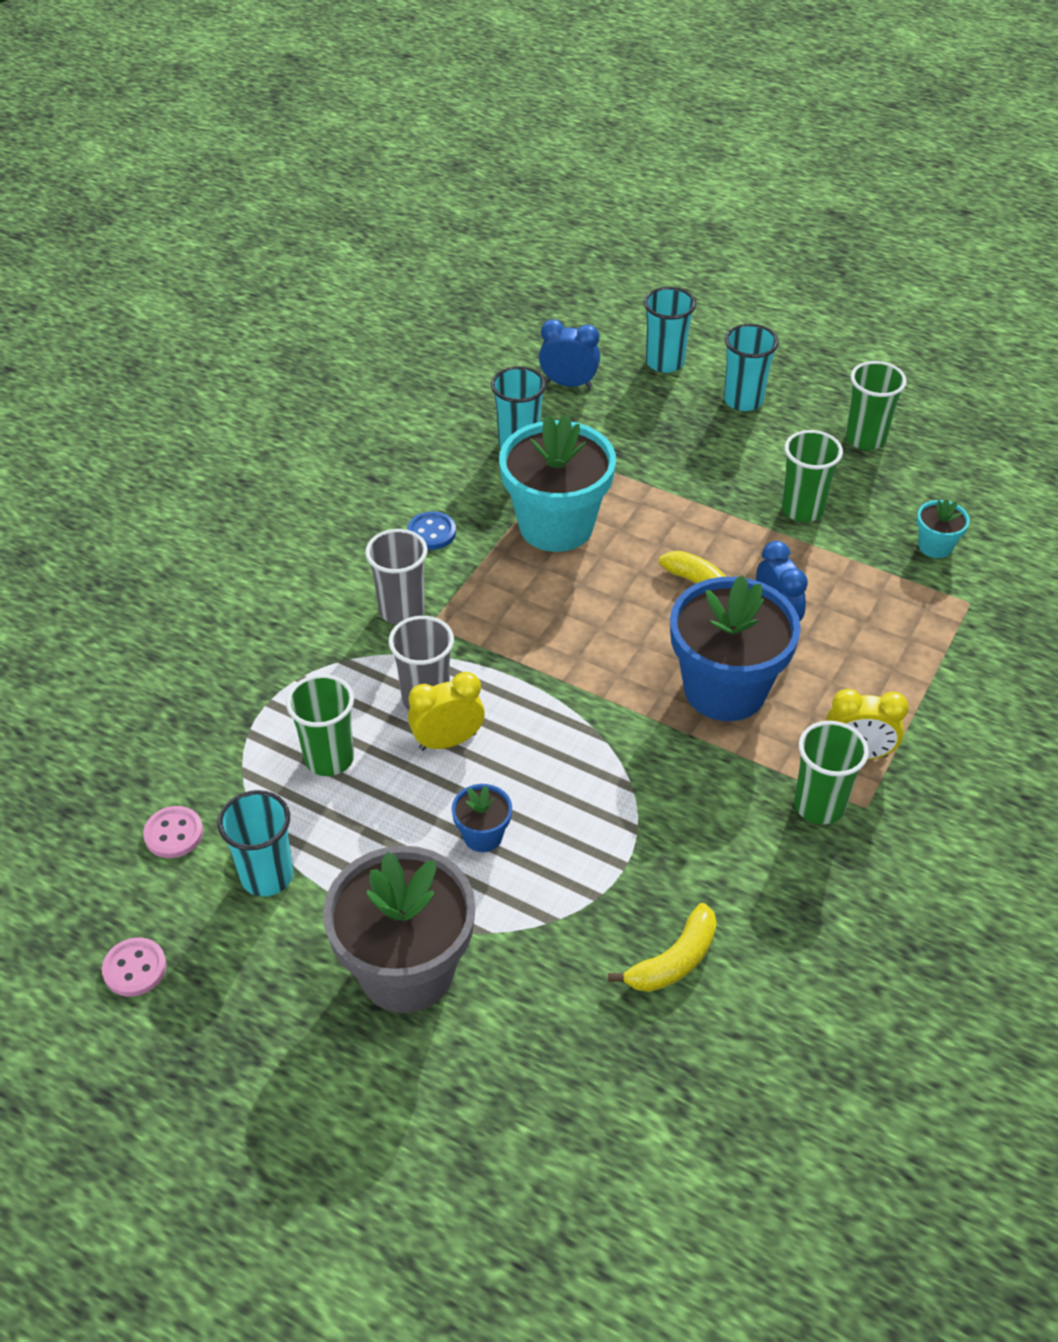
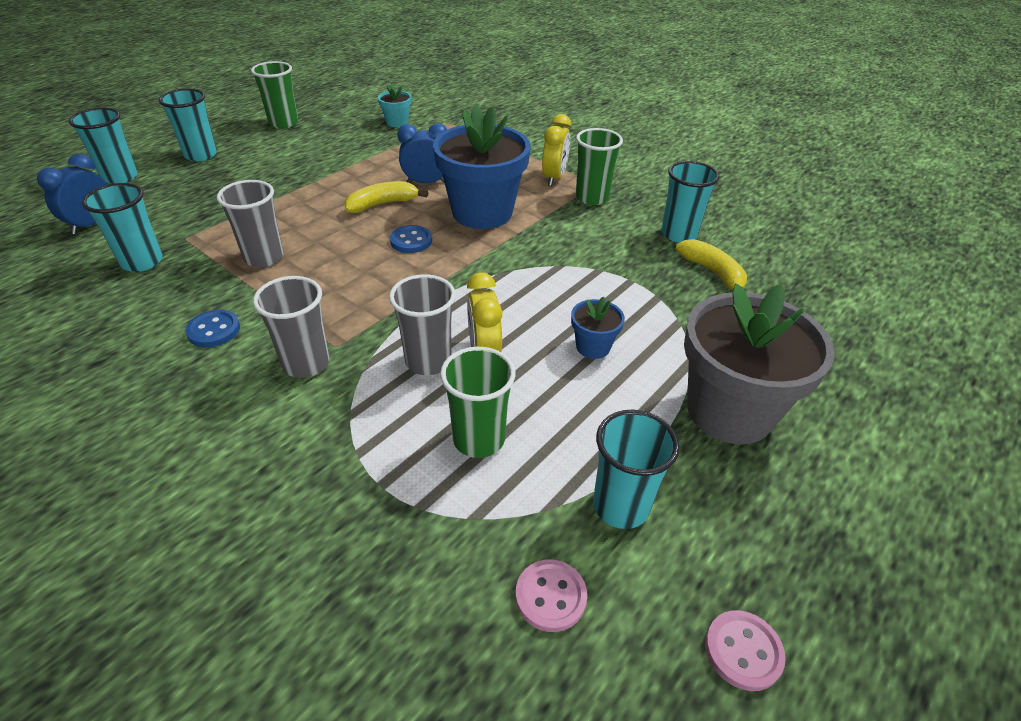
camera: 80 degrees left, 5 degrees down
turquoise flower pot [499,414,616,552] -> grey cup [217,180,284,267]
green cup [781,430,843,522] -> none
none -> blue button [390,225,432,253]
none -> turquoise cup [661,161,720,243]

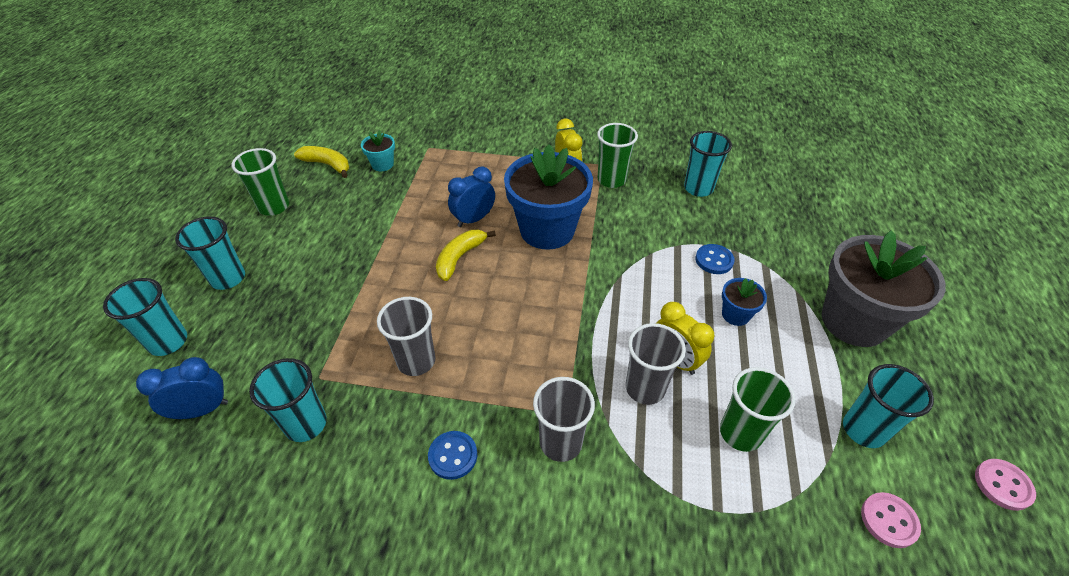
camera: 30 degrees left, 5 degrees up
blue clock [37,154,107,234] -> blue clock turned 75 degrees clockwise [136,357,228,419]
blue button [390,225,432,253] -> blue button moved to [695,244,735,274]
yellow banana [676,239,747,290] -> yellow banana moved to [294,146,349,178]

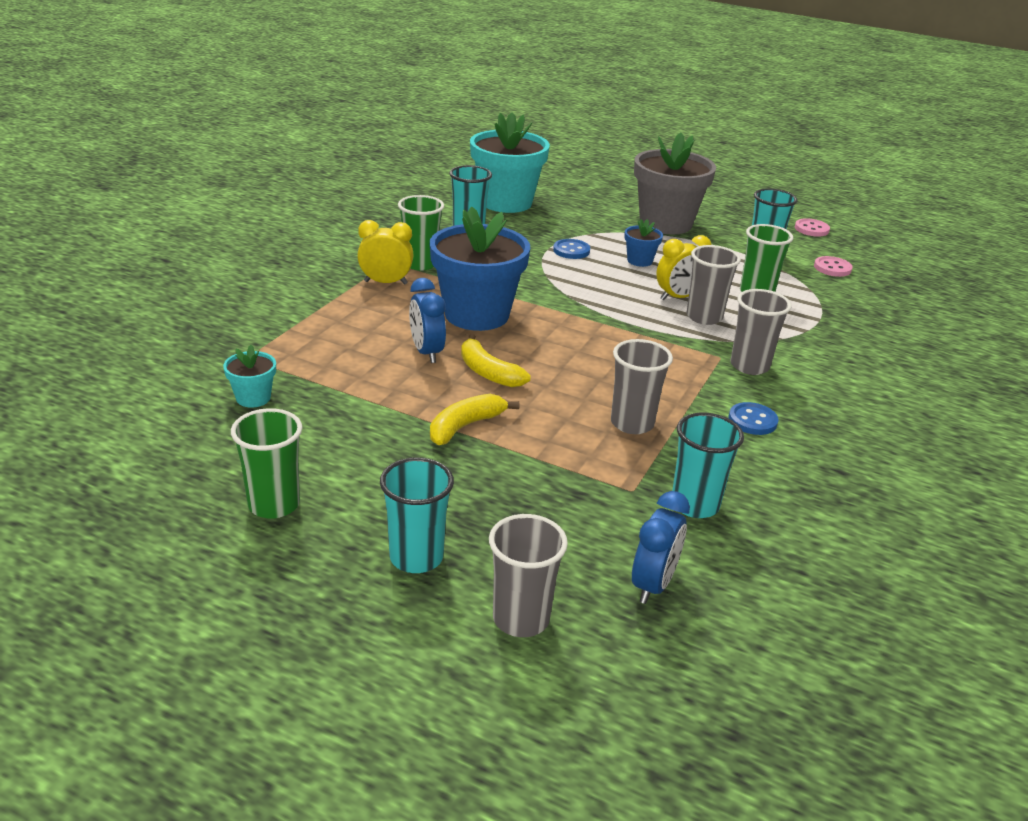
camera: 75 degrees left, 15 degrees down
turquoise cup [103,278,187,356] -> grey cup [489,514,568,637]
blue clock [136,357,228,419] -> blue clock turned 150 degrees counterclockwise [632,491,690,604]
yellow banana [294,146,349,178] -> yellow banana moved to [430,394,519,445]
none -> turquoise flower pot [470,112,550,213]

